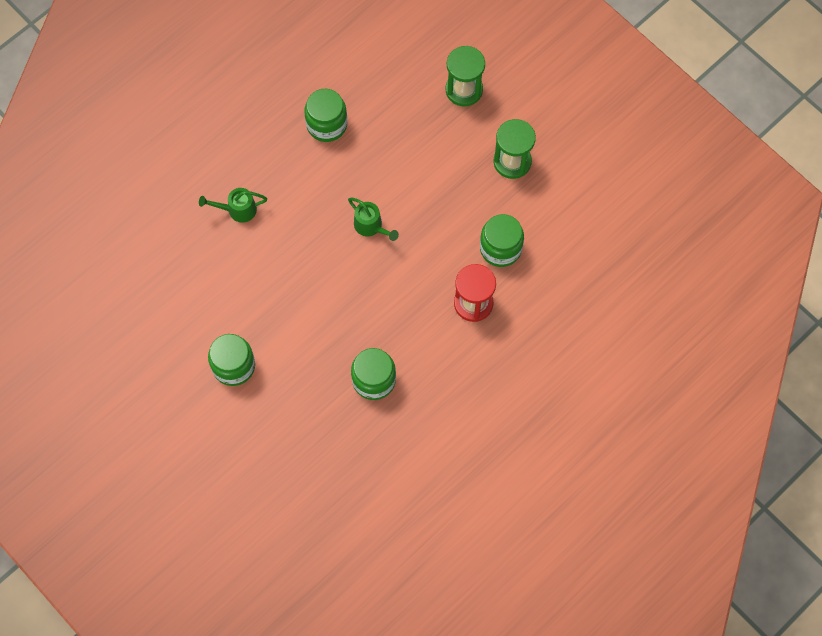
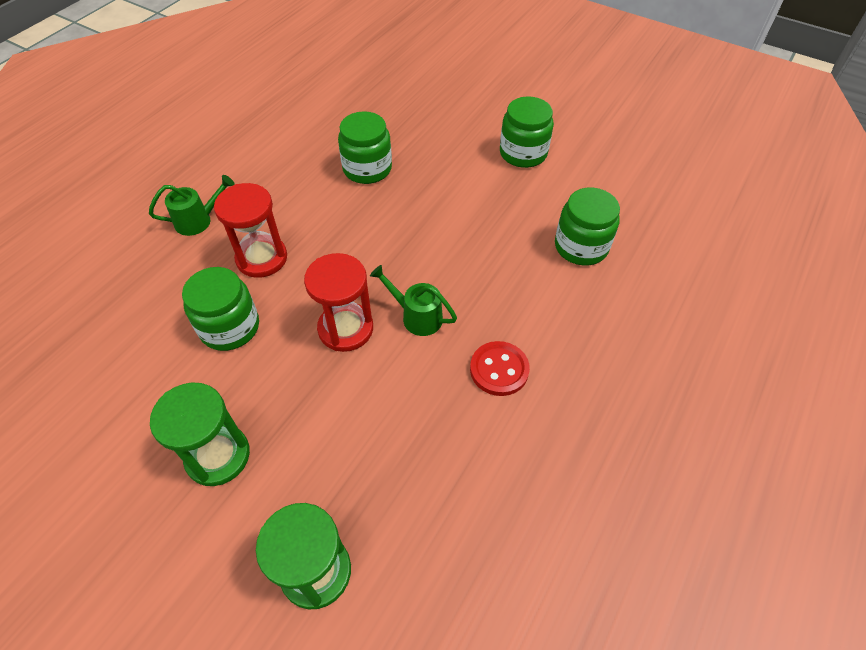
camera: 165 degrees right, 15 degrees down
green watering can [199,188,267,222] -> green watering can moved to [149,175,235,236]
green jar [304,89,347,142] -> green jar moved to [555,187,620,265]
none -> red hourglass [304,253,373,352]
none -> red button [470,341,530,396]

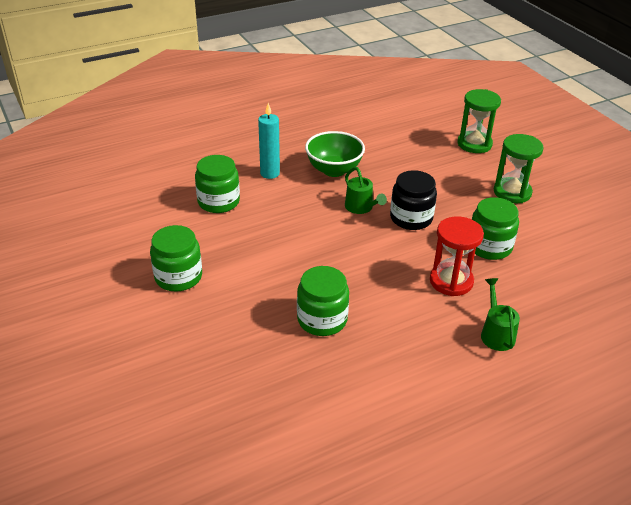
camera: 150 degrees left, 15 degrees down
green watering can [149,175,235,236] -> green watering can turned 75 degrees clockwise [481,278,520,351]
red hourglass [304,253,373,352] -> black jar [390,170,437,230]
red button [470,341,530,396] -> green bowl [305,131,365,177]
none -> turquoise candle [258,103,280,179]

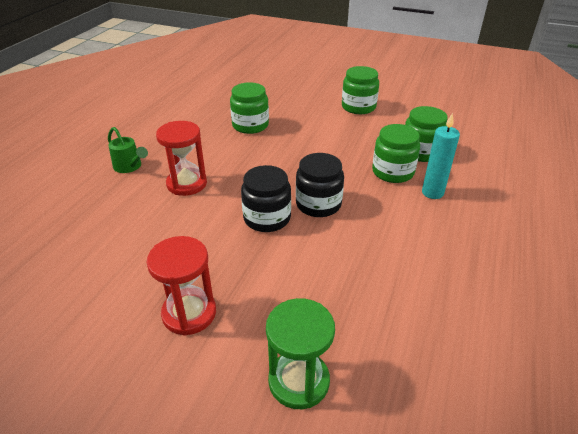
camera: 140 degrees right, 0 degrees up
green bowl [305,131,365,177] -> none
green watering can [345,167,387,214] -> black jar [296,153,344,217]
green jar [472,197,519,260] -> green jar moved to [372,124,420,183]
green hourglass [494,134,544,203] -> red hourglass [146,236,216,336]

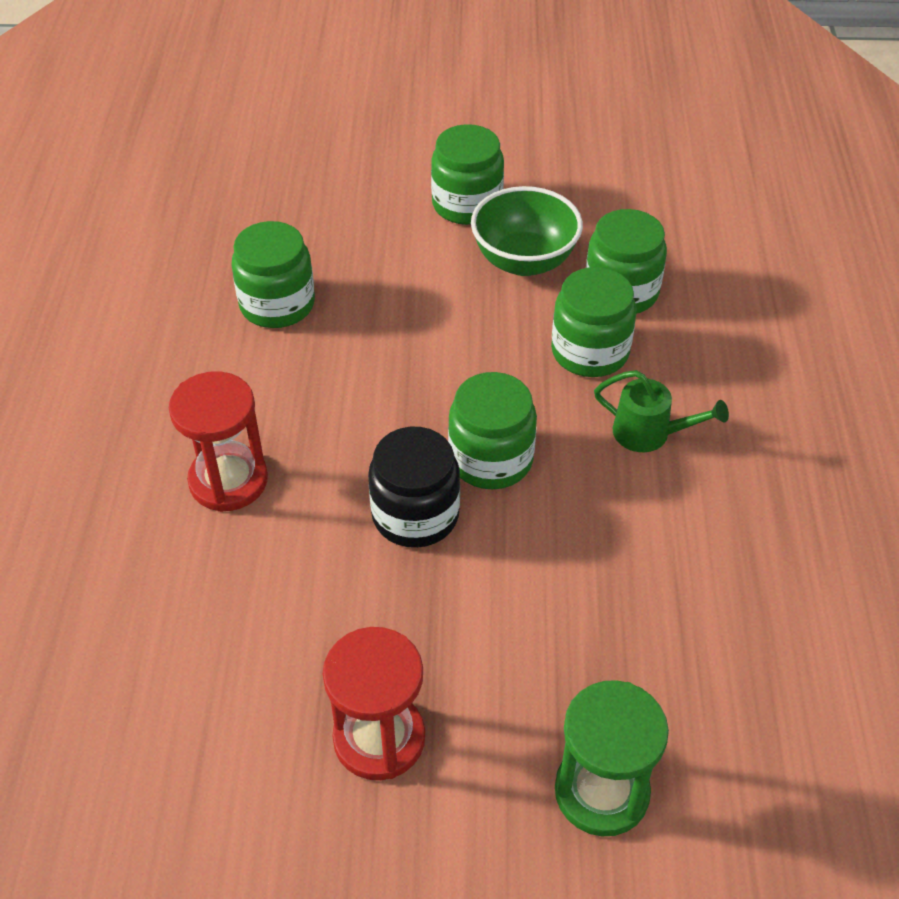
camera: 20 degrees left, 10 degrees up
green watering can [108,127,148,173] -> green watering can moved to [594,370,729,452]
black jar [296,153,344,217] -> green jar [448,372,537,489]
turquoise candle [422,113,460,199] -> none
none -> green bowl [471,186,583,276]

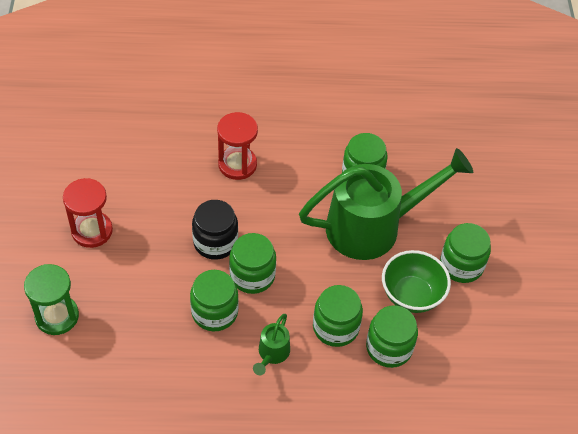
camera: 85 degrees right, 5 degrees up
none -> green jar [190,270,239,331]
none -> green watering can [299,148,473,260]

